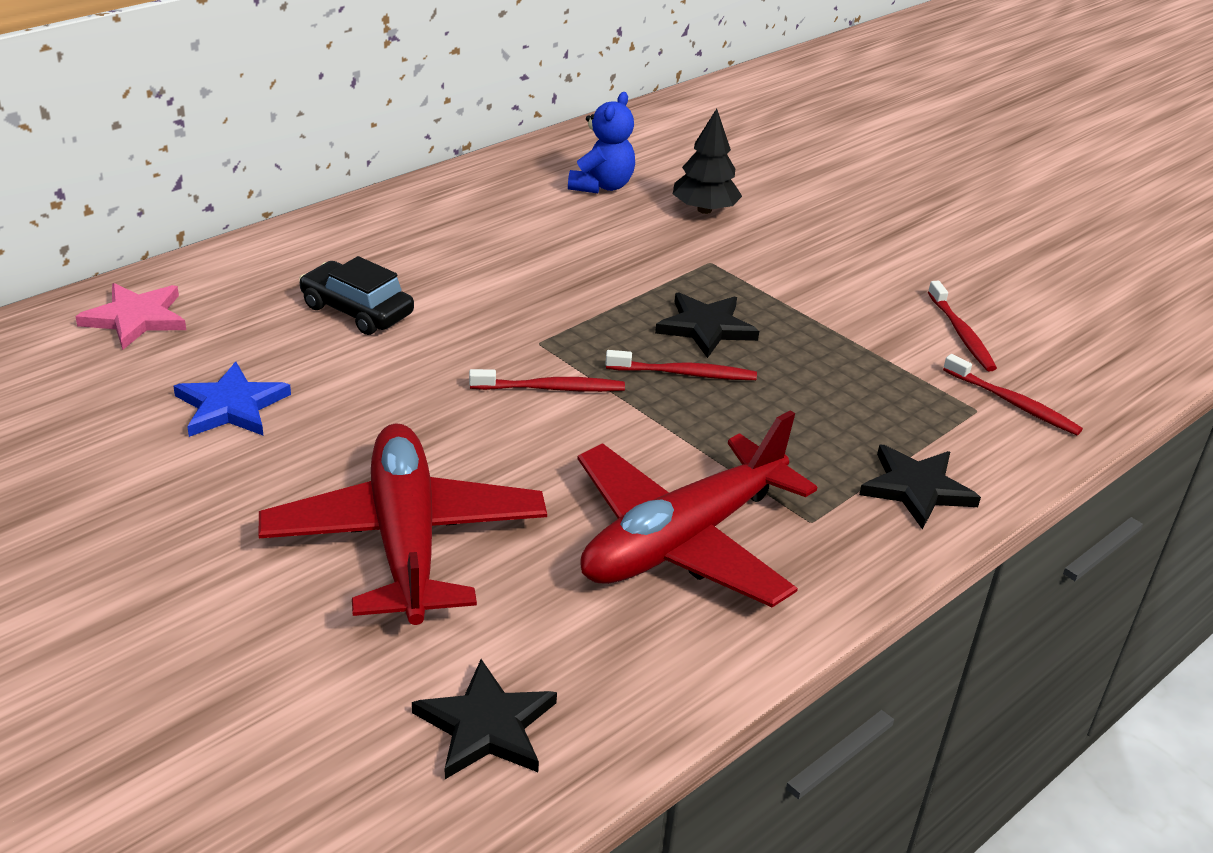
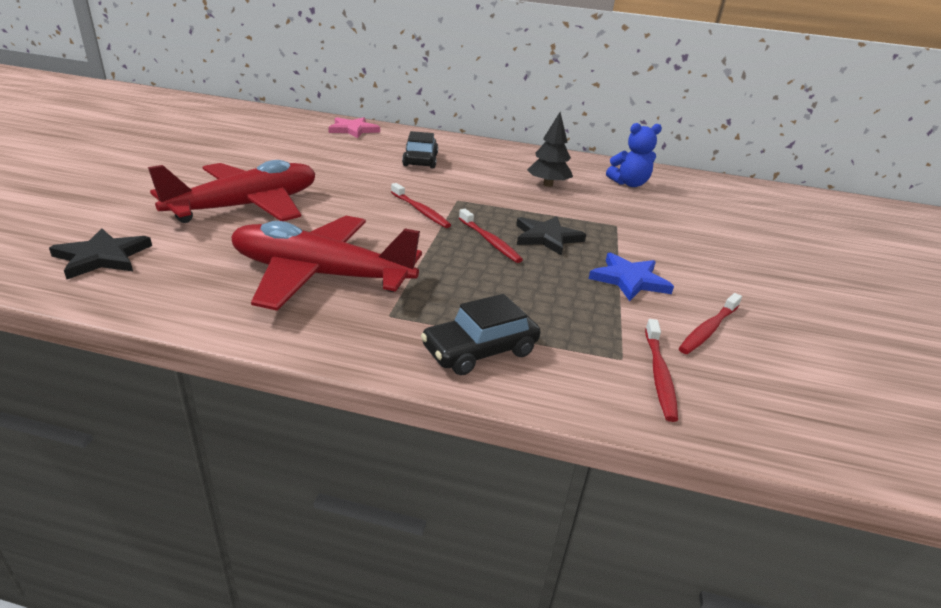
camera: 55 degrees right, 5 degrees down
blue star [173,362,291,437] -> blue star moved to [588,252,674,301]
black tree [673,109,742,214] -> black tree moved to [527,112,573,187]
black star [859,445,981,530] -> black car [421,294,540,375]

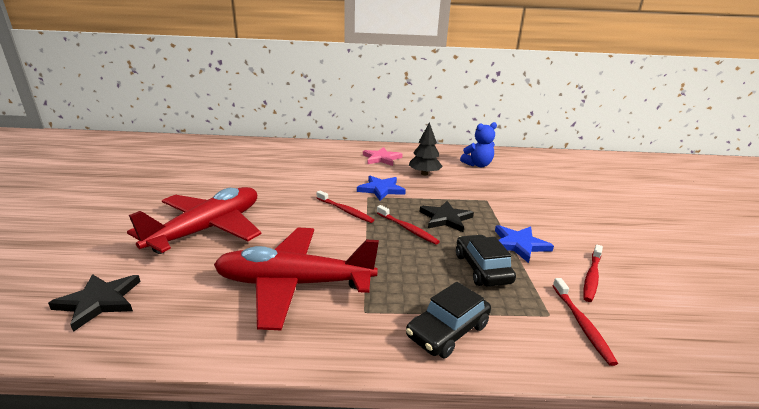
camera: 10 degrees left, 5 degrees down
pink star [328,117,380,138] -> pink star moved to [363,147,402,166]
black car [402,131,438,168] -> black car moved to [456,235,516,287]
none -> blue star [357,176,406,201]

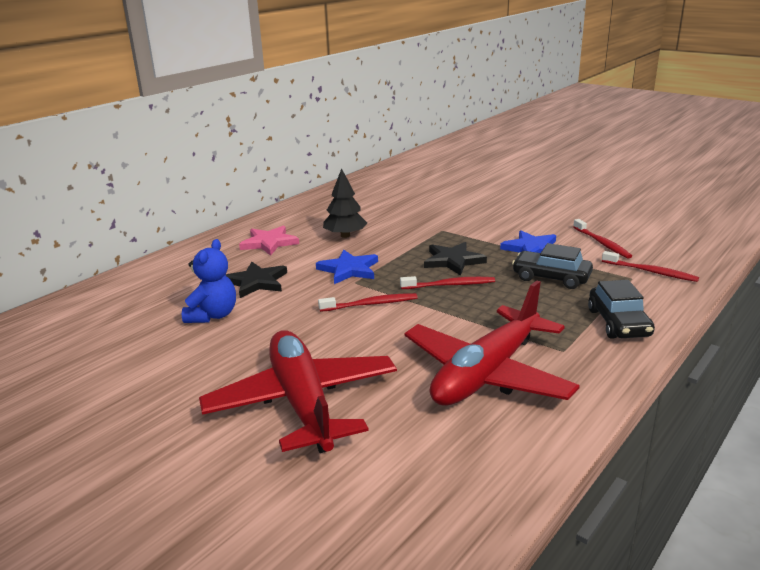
camera: 50 degrees left, 0 degrees up
black star [48,274,141,332] -> black star moved to [226,262,287,298]
blue teddy bear [460,122,497,167] -> blue teddy bear moved to [182,239,236,323]

